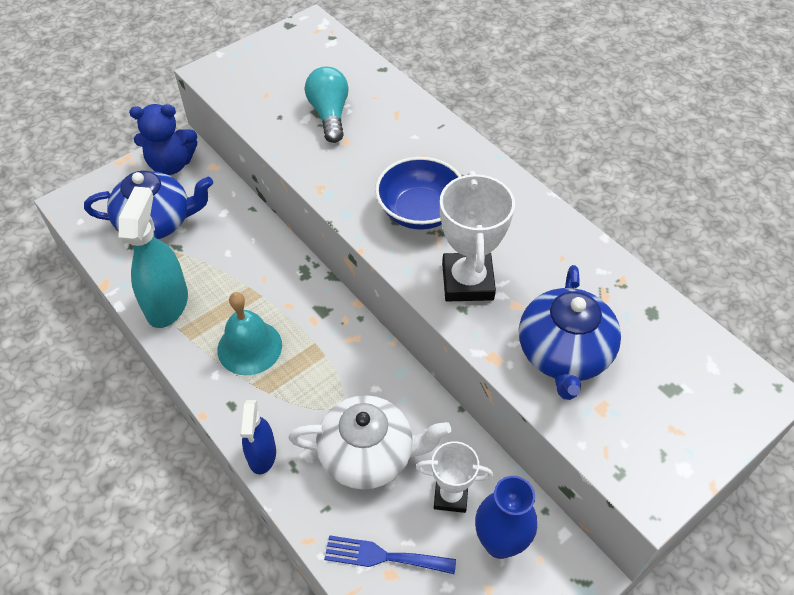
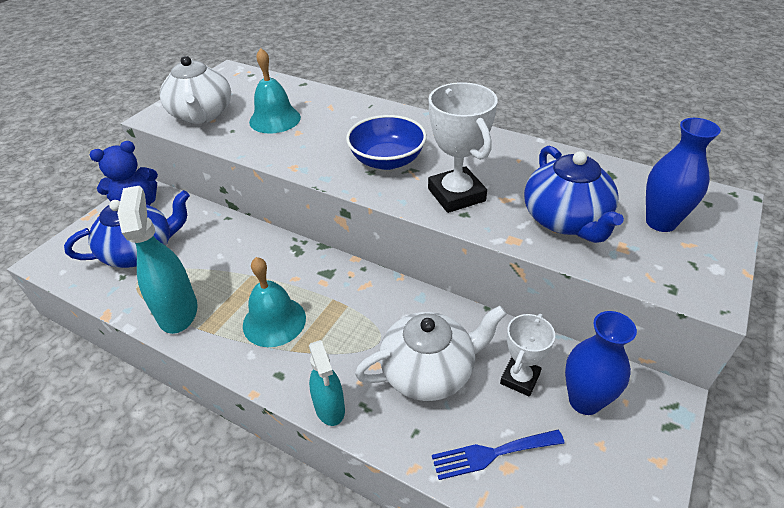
camera: 20 degrees left, 10 degrees down
blue spray bottle [240,400,276,474] -> turquoise spray bottle [309,340,345,426]
turquoise light bulb [305,67,349,143] -> turquoise bell [249,48,301,134]
white trophy [416,441,493,513] -> white trophy turned 45 degrees counterclockwise [500,314,555,397]
none -> white teapot [160,56,231,124]
none -> blue vase [646,118,721,232]

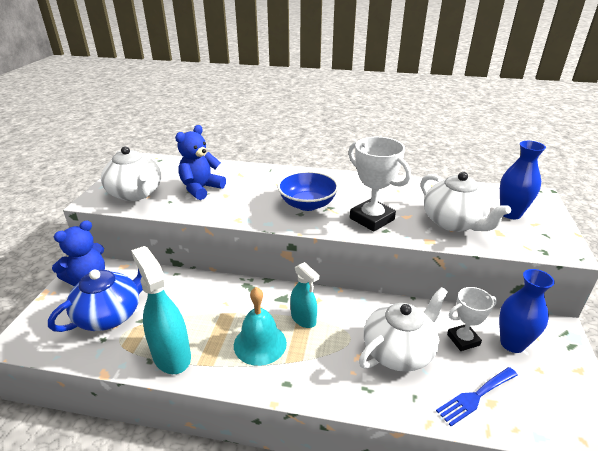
camera: 20 degrees left, 10 degrees down
turquoise bell [249,48,301,134] -> blue teddy bear [175,125,226,200]
turquoise spray bottle [309,340,345,426] -> turquoise spray bottle moved to [290,262,319,328]
white trophy [500,314,555,397] -> white trophy turned 60 degrees clockwise [447,287,497,351]
blue teapot [524,146,624,243] -> white teapot [421,172,511,232]

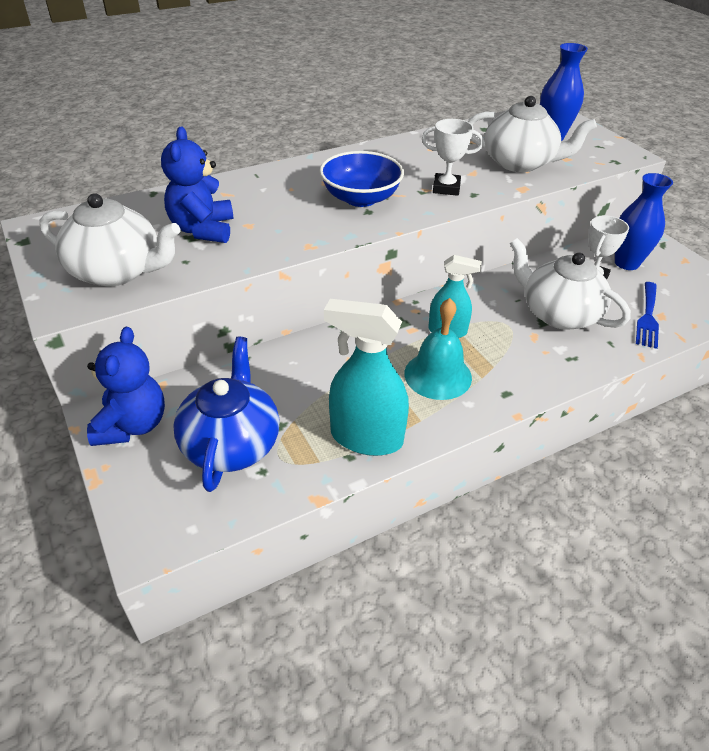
camera: 40 degrees left, 10 degrees up
white trophy [348,137,411,232] -> white trophy [422,119,484,196], size x0.63
white teapot [359,287,448,372] -> white teapot turned 60 degrees counterclockwise [510,238,631,330]

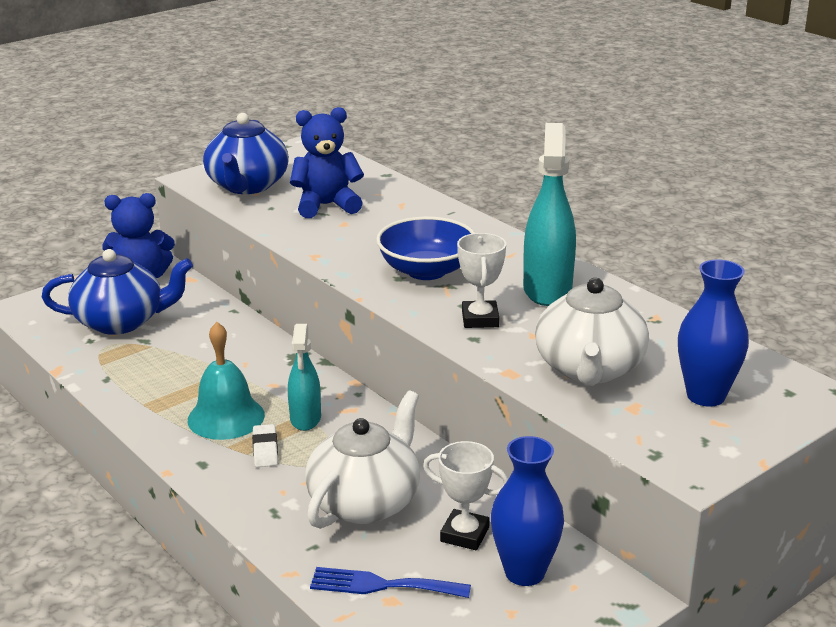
camera: 80 degrees right, 15 degrees down
white teapot [39,193,180,287] -> blue teapot [203,113,289,194]
turquoise spray bottle [324,299,409,456] -> turquoise spray bottle moved to [523,123,576,306]
none -> white eraser [252,424,278,467]

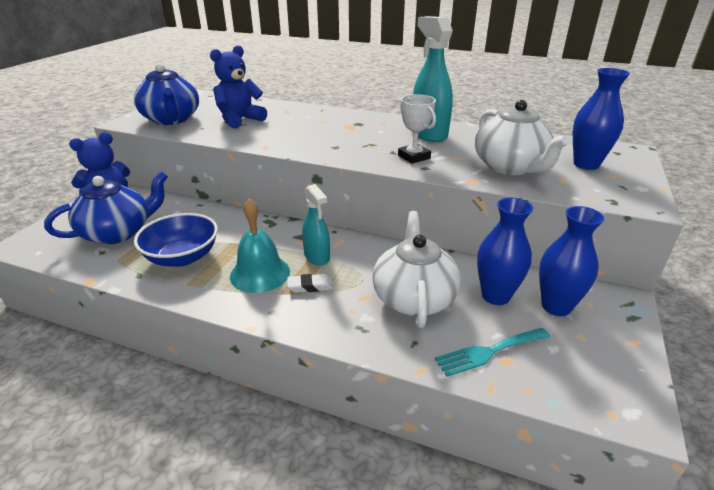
camera: 30 degrees left, 5 degrees up
white eraser [252,424,278,467] -> white eraser turned 60 degrees counterclockwise [287,274,333,293]
blue fork [310,567,471,598] -> turquoise fork [435,328,550,377]
blue bowl [376,216,475,280] -> blue bowl moved to [134,213,218,267]
white trophy [423,441,508,550] -> blue vase [477,198,533,305]

